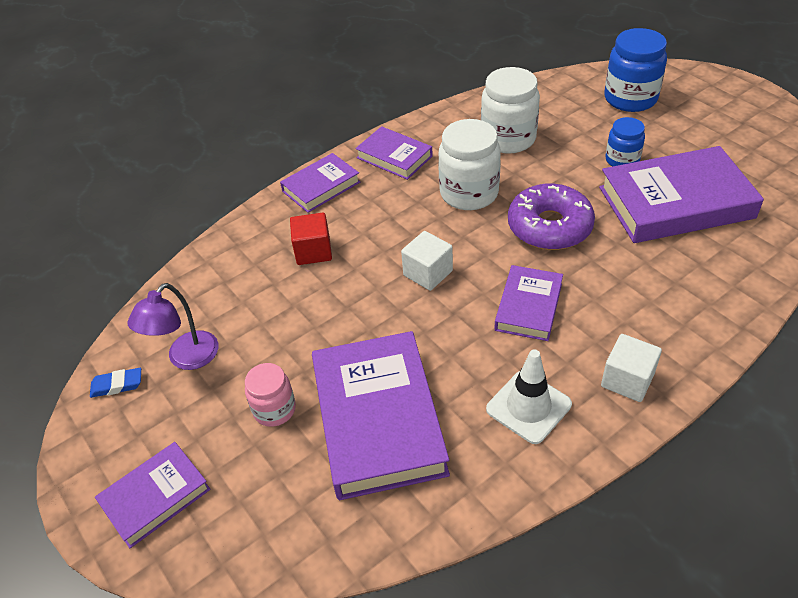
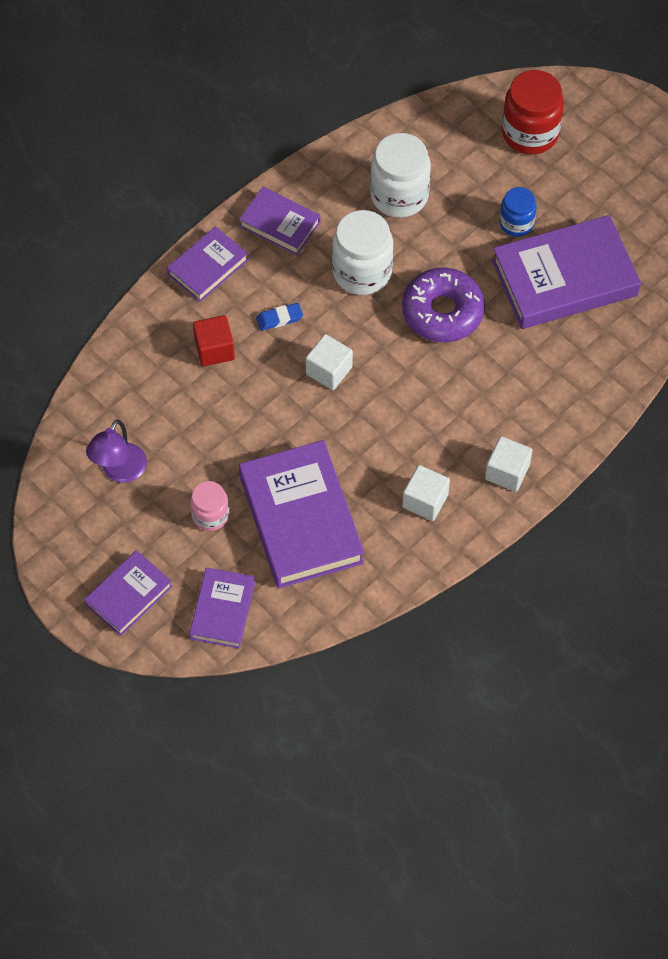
camera: 10 degrees left, 15 degrees up
blue eraser [90,368,141,398] -> blue eraser moved to [256,303,303,331]
white traffic cone [486,349,572,444] -> white cube [402,465,450,521]
purple book [495,265,563,341] -> purple book moved to [189,568,255,649]
blue jar [604,28,667,112] -> red jar [502,70,564,154]

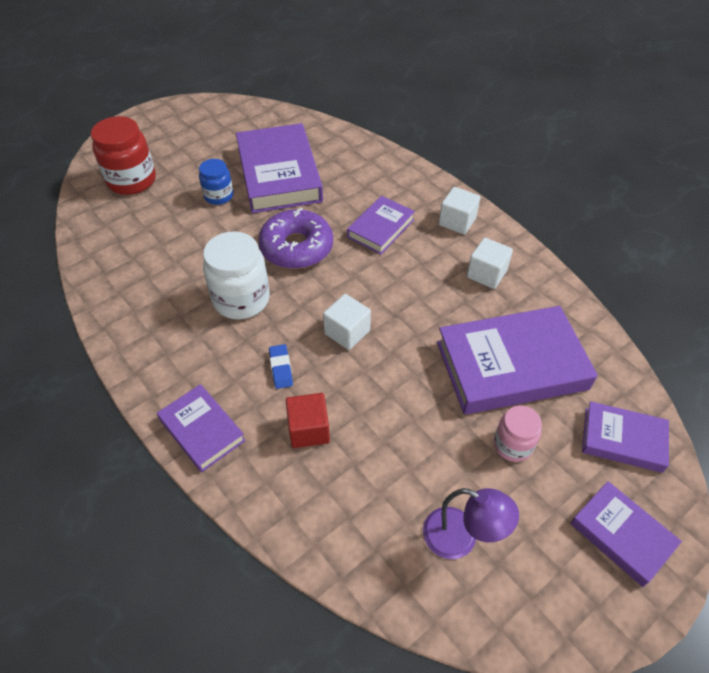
camera: 85 degrees left, 10 degrees down
purple book [239,187,321,255] -> purple book moved to [347,196,415,254]
white jar [370,133,431,218] -> none

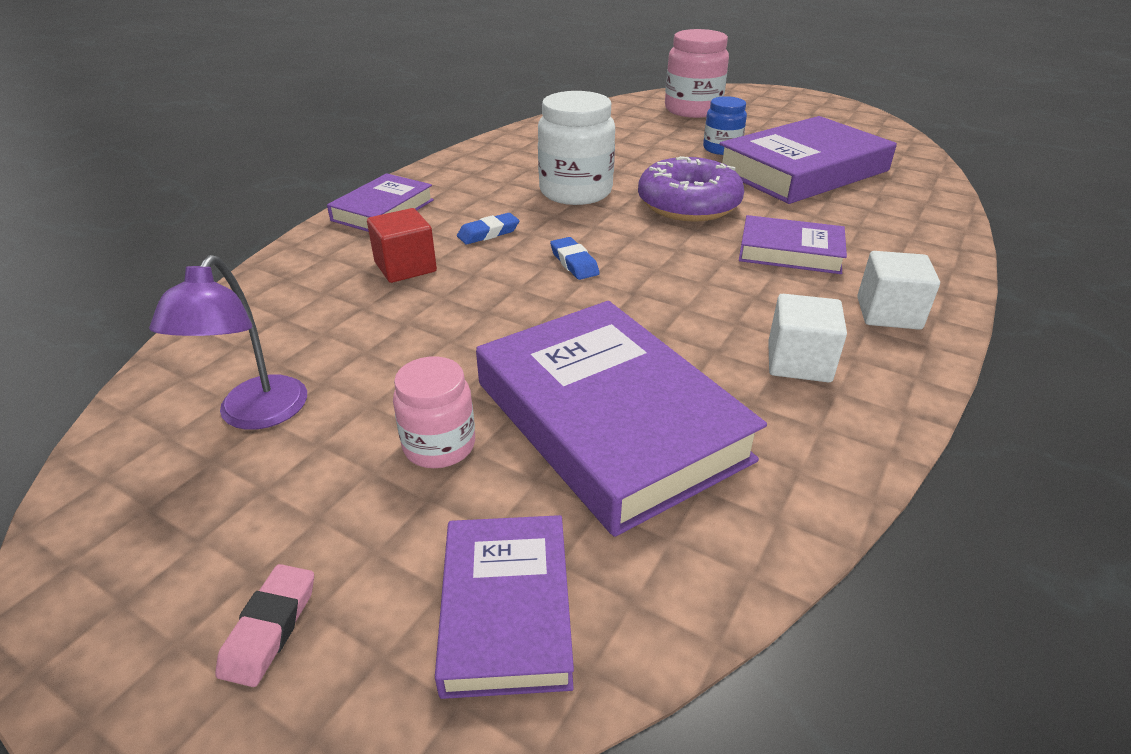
camera: 70 degrees right, 15 degrees down
red jar [91,116,156,195] -> pink jar [665,29,729,118]
white cube [323,294,371,350] -> blue eraser [550,237,600,280]
purple book [570,481,682,587] -> pink eraser [215,564,314,687]

